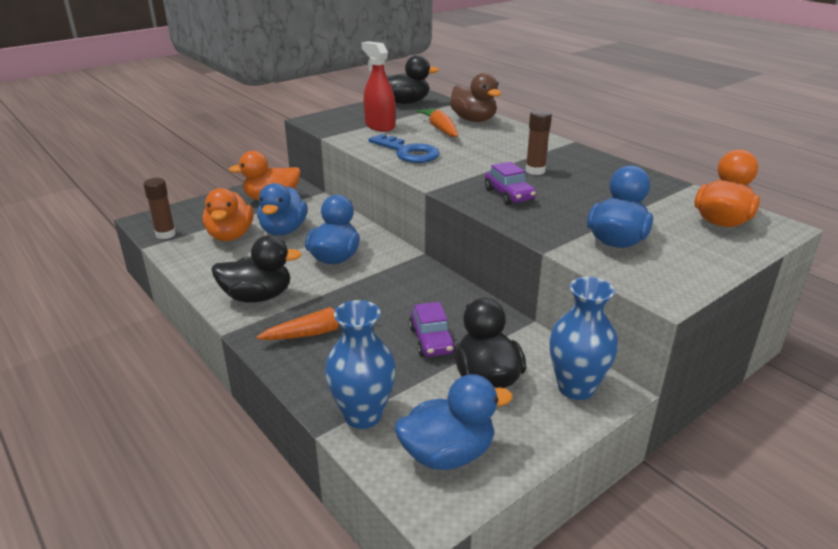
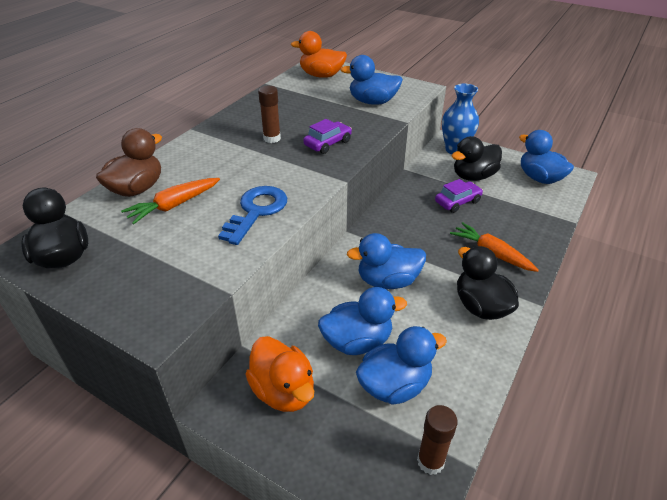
camera: 110 degrees left, 10 degrees up
orange duck [202,188,253,241] -> blue duck [356,326,447,405]
blue vase [325,300,396,429] -> none
red spray bottle [362,41,395,132] -> none

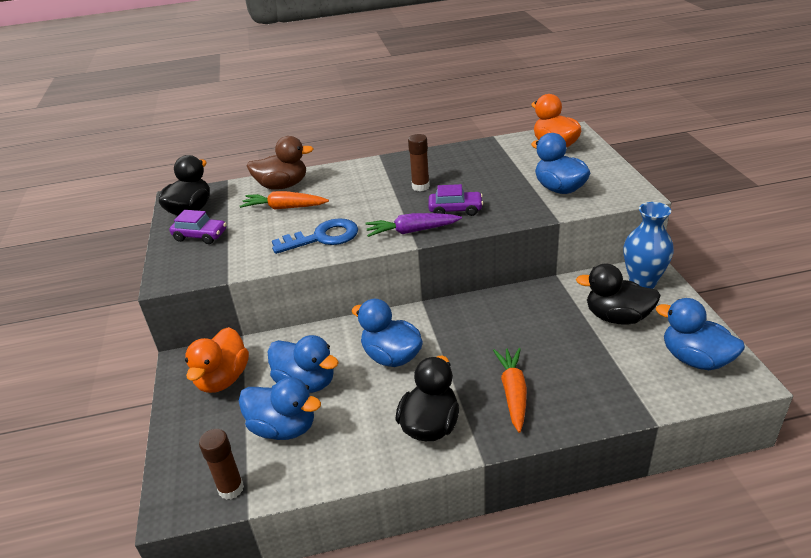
camera: 50 degrees right, 5 degrees down
purple car [435,179,483,213] -> purple car moved to [169,210,227,244]
blue duck [519,130,574,184] -> blue duck turned 60 degrees counterclockwise [656,298,745,370]
none -> purple carrot [365,213,462,237]

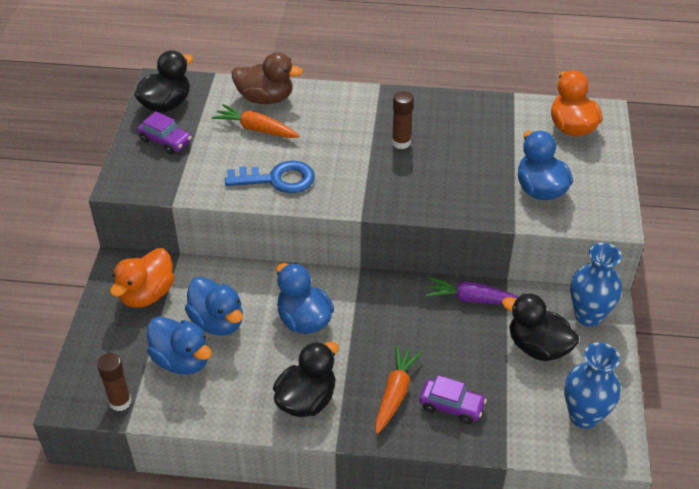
camera: 15 degrees right, 10 degrees up
purple carrot [365,213,462,237] -> purple carrot moved to [425,277,518,305]
purple car [428,184,483,216] -> purple car moved to [419,375,487,424]
blue duck [656,298,745,370] -> blue vase [564,342,620,429]

